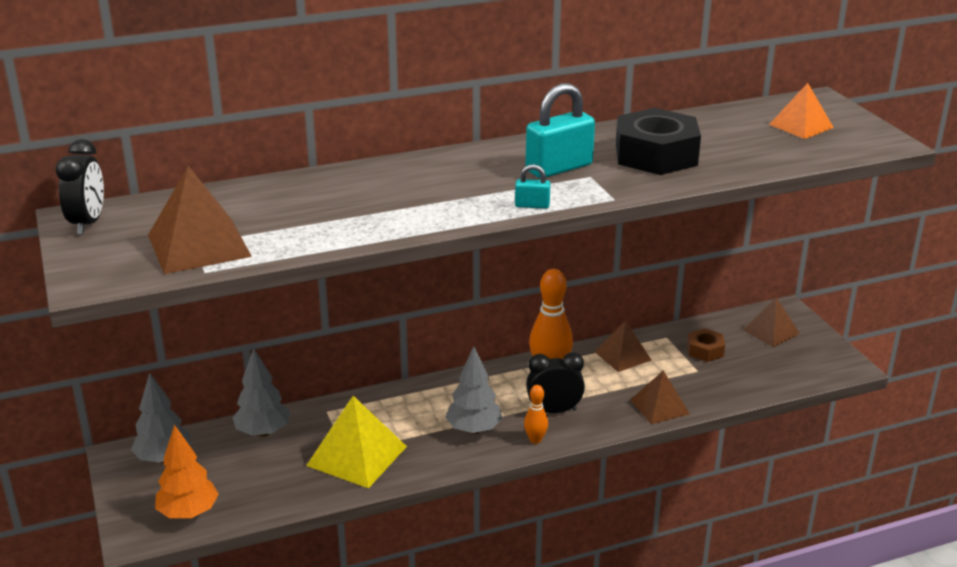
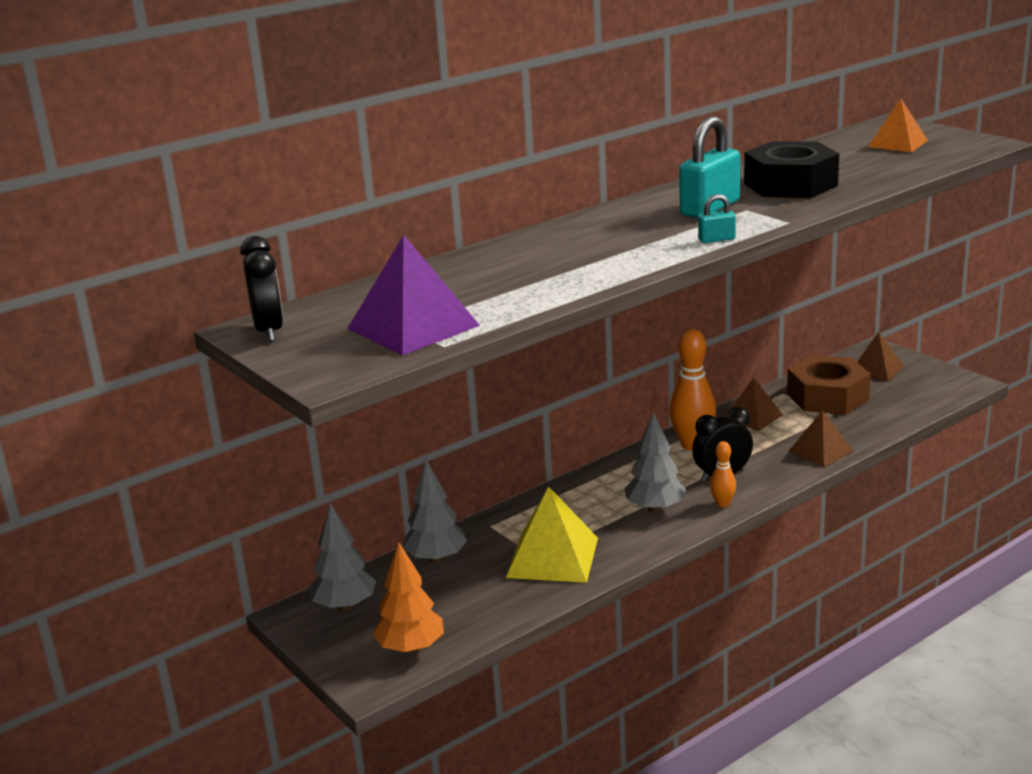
camera: 15 degrees left, 5 degrees down
brown pyramid [148,166,252,274] -> purple pyramid [347,235,480,356]
brown nut [687,328,725,362] -> brown nut [787,355,871,414], size x1.96

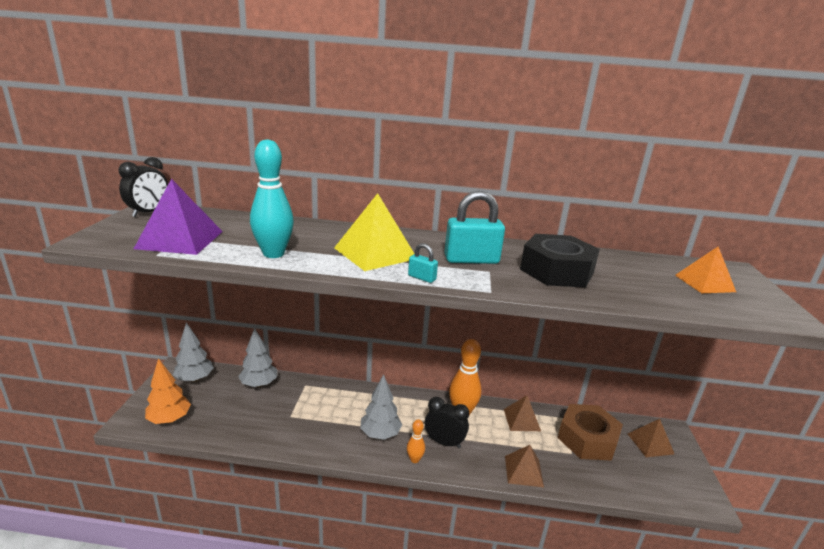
camera: 40 degrees right, 0 degrees up
yellow pyramid [506,486,598,583] -> yellow pyramid moved to [334,193,414,271]
none -> turquoise bowling pin [250,139,294,258]

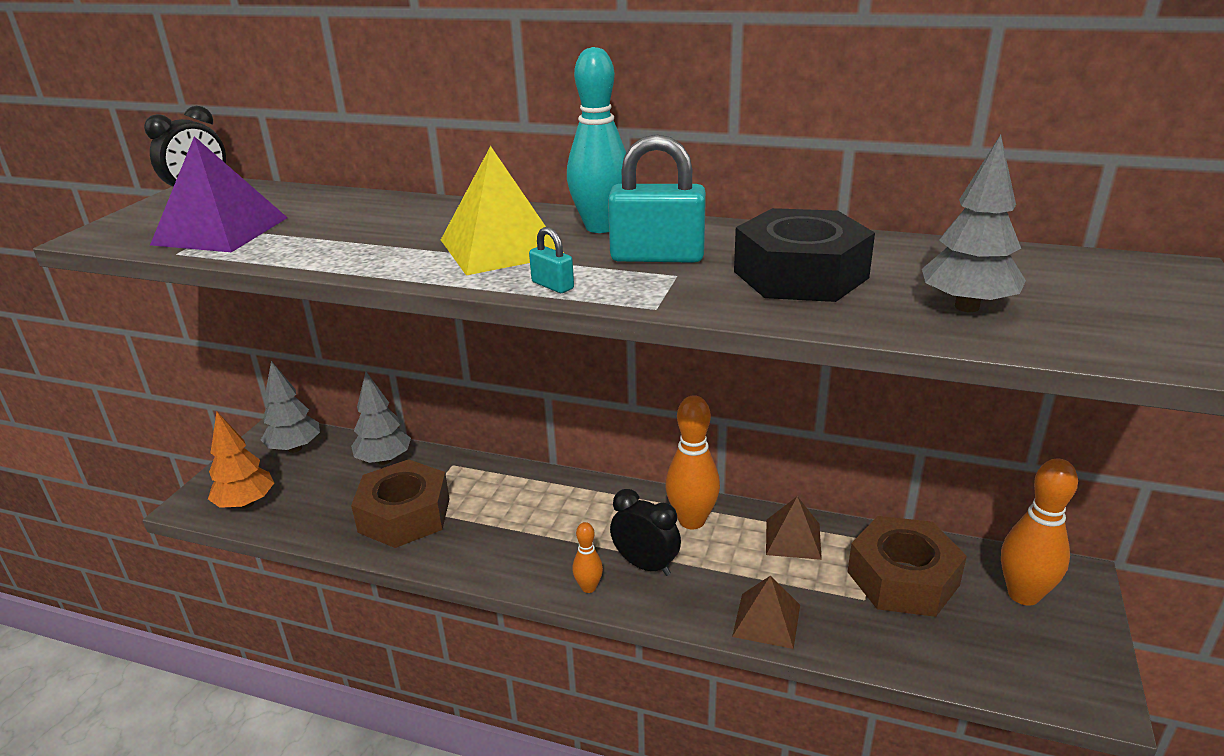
camera: 15 degrees right, 5 degrees up
turquoise bowling pin [250,139,294,258] -> turquoise bowling pin moved to [567,47,626,233]
grey tree [360,374,402,440] -> grey tree moved to [922,135,1026,312]
brown pyramid [628,419,674,457] -> orange bowling pin [1001,458,1078,606]
orange pyramid [675,247,736,293] -> none
none -> brown nut [351,459,450,548]

